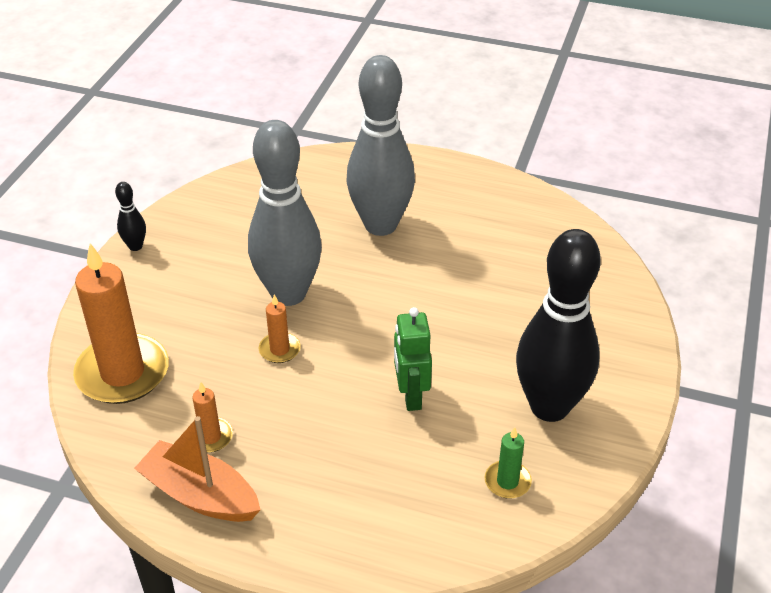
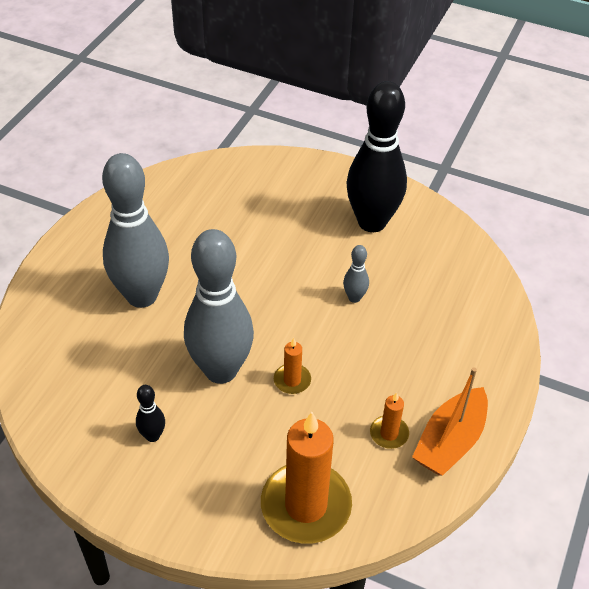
camera: 85 degrees left, 5 degrees up
black bowling pin [115,182,146,251] -> black bowling pin moved to [136,385,165,442]
green robot [394,307,432,411] -> grey bowling pin [343,245,369,303]
green candle [485,427,532,498] -> none

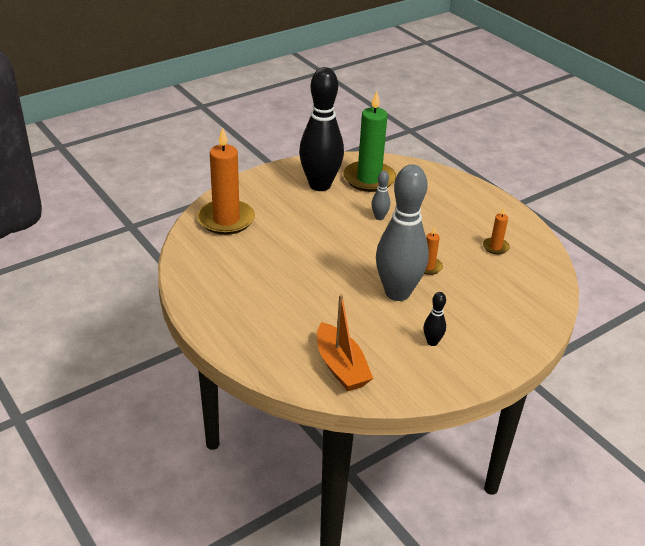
camera: 60 degrees left, 10 degrees down
grey bowling pin [102,153,169,308] -> none
orange candle [261,412,352,544] -> orange candle moved to [198,127,255,235]
orange boat [412,367,488,476] -> orange boat moved to [317,294,373,391]
none -> green candle [343,91,396,192]

